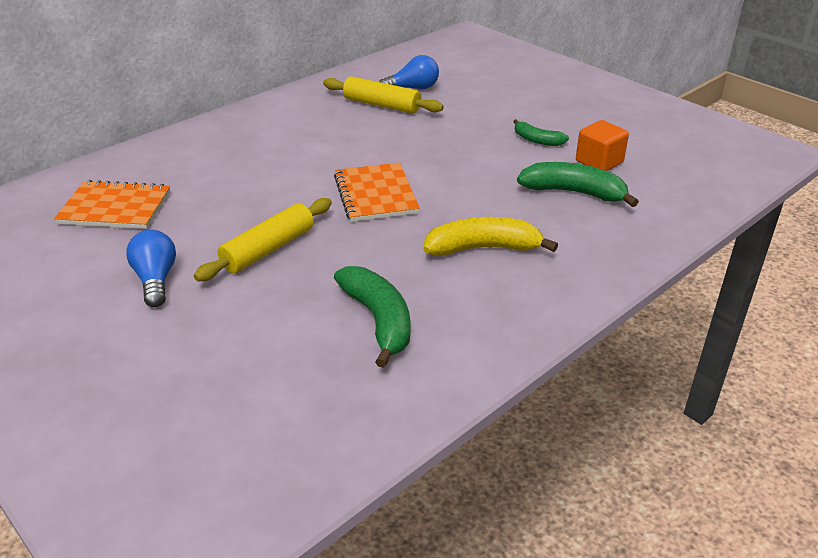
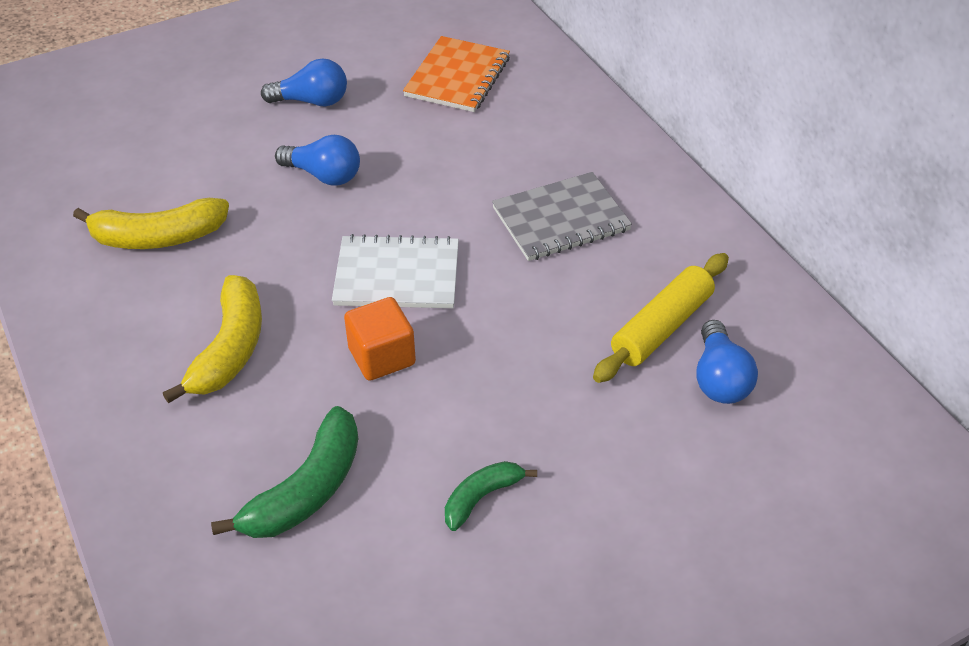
camera: 105 degrees right, 10 degrees up
yellow rolling pin [194,198,332,281] -> blue light bulb [275,135,360,186]
orange notebook [334,162,420,222] -> white notebook [332,234,459,308]
green banana [334,266,410,368] -> yellow banana [73,198,229,249]
orange cube [576,120,629,171] -> orange cube moved to [344,297,416,381]
none -> grey notebook [492,172,632,261]

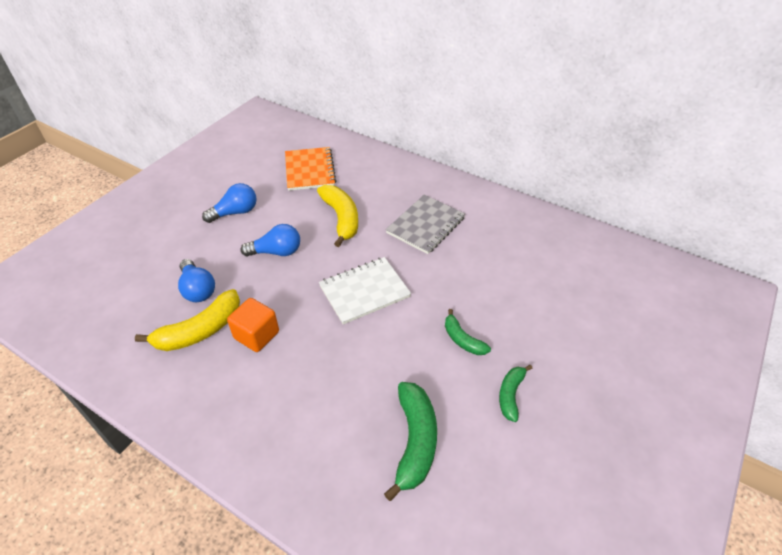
camera: 30 degrees left, 0 degrees up
yellow banana [163,275,262,403] -> yellow banana moved to [317,185,358,247]
orange cube [344,297,416,381] -> orange cube moved to [227,298,279,352]
yellow rolling pin [593,253,729,383] -> none
blue light bulb [696,320,758,404] -> blue light bulb moved to [178,259,215,302]
none -> green banana [445,309,491,355]

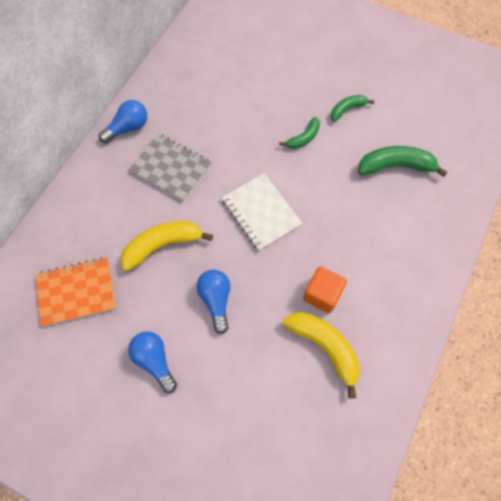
camera: 95 degrees left, 20 degrees up
blue light bulb [178,259,215,302] -> blue light bulb moved to [99,100,147,143]
green banana [499,365,533,422] -> green banana turned 135 degrees clockwise [331,95,374,121]

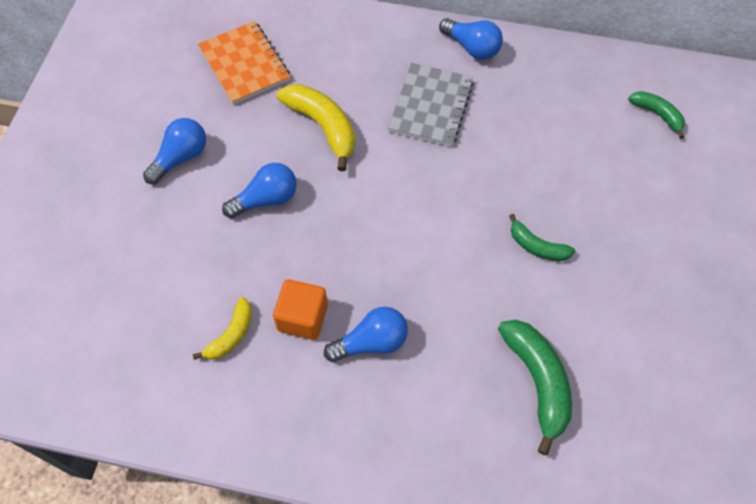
camera: 75 degrees right, 5 degrees down
white notebook [222,173,303,251] -> none
yellow banana [283,312,360,398] -> yellow banana [193,297,252,360], size x0.59
green banana [331,95,374,121] -> green banana moved to [628,91,685,139]
none -> blue light bulb [324,307,408,362]

